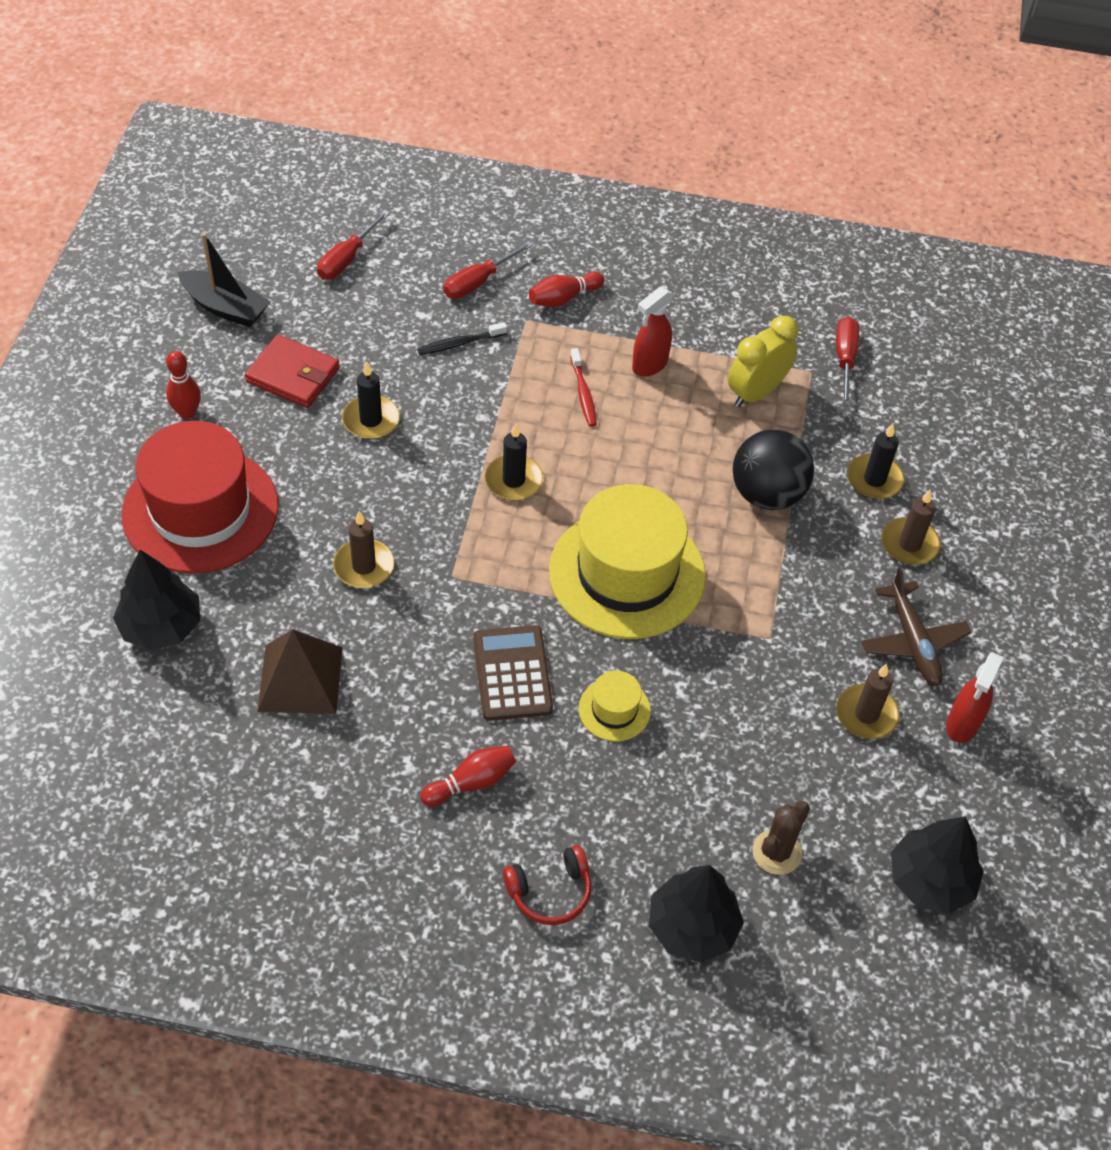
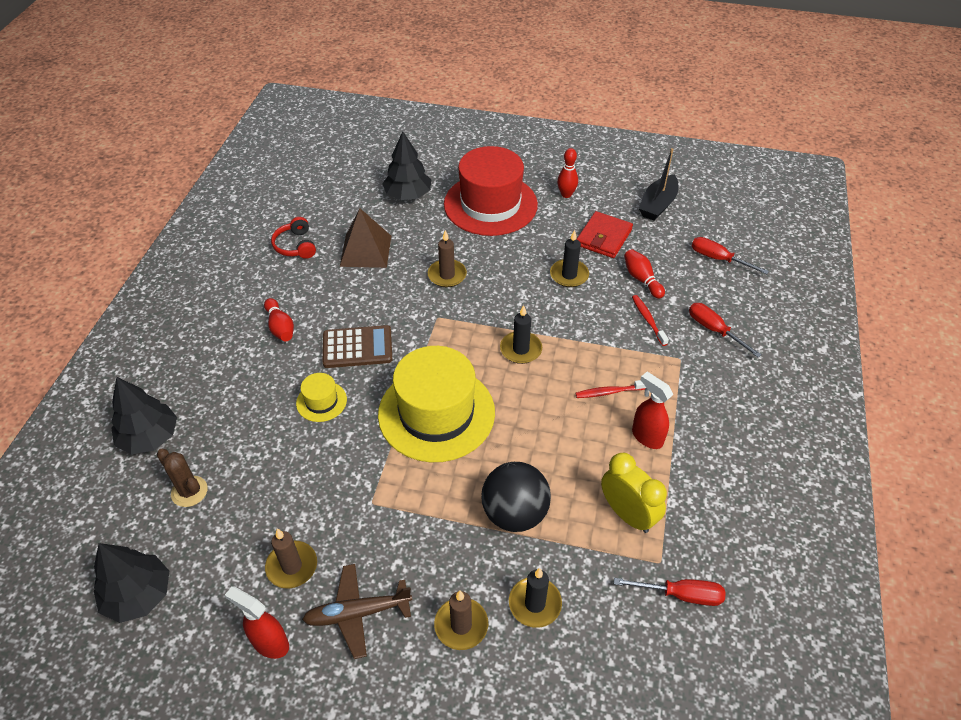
camera: 95 degrees right, 5 degrees down
black toothbrush [417,322,507,355] -> red toothbrush [632,295,669,346]
red headphones [503,845,591,925] -> red headphones moved to [271,217,316,259]
red bowling pin [529,272,604,307] -> red bowling pin moved to [624,249,665,299]

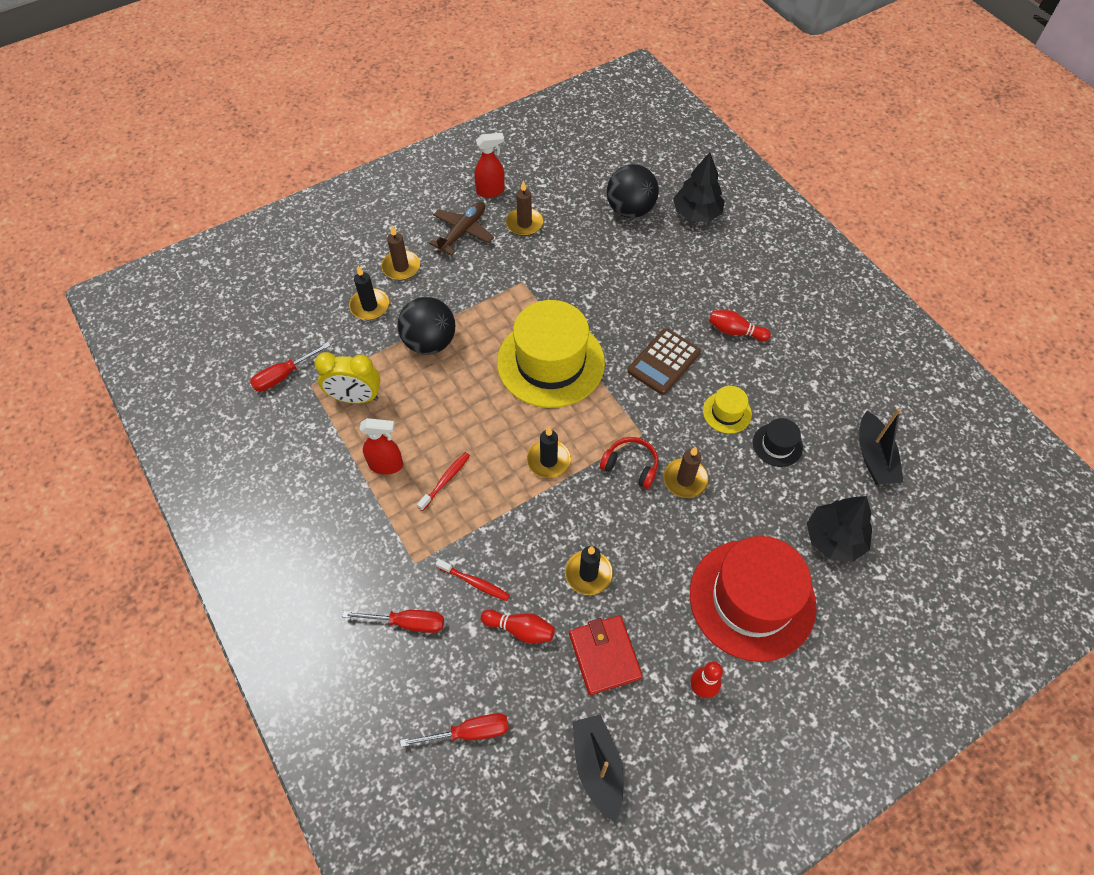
camera: 135 degrees right, 10 degrees up
black tree [94,543,169,623] -> none
brown cactus [157,449,208,507] -> black ball [607,164,659,218]
red headphones [271,217,316,259] -> red headphones moved to [600,437,658,489]
yellow hat [296,373,347,422] -> yellow hat moved to [703,386,752,434]
brown pyramid [340,208,391,268] -> black hat [753,418,803,467]
none -> black boat [859,408,903,485]

